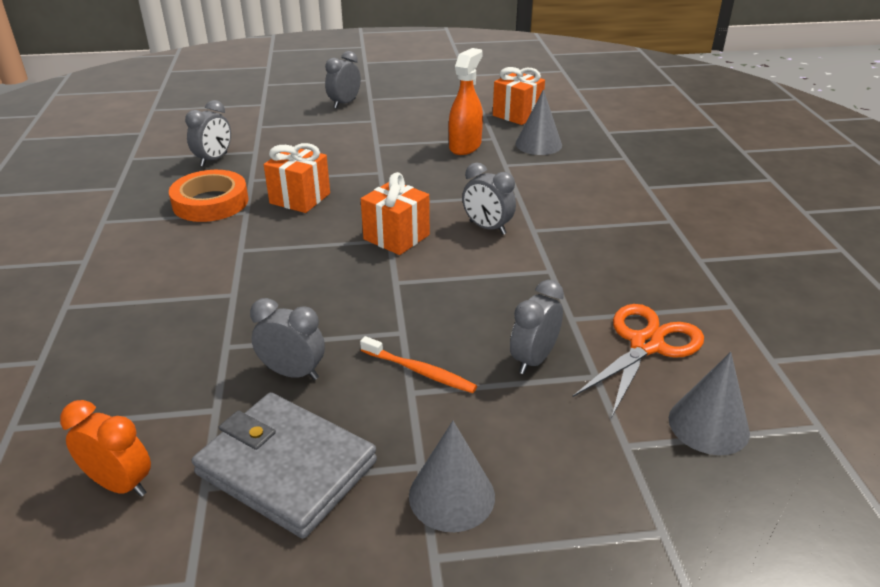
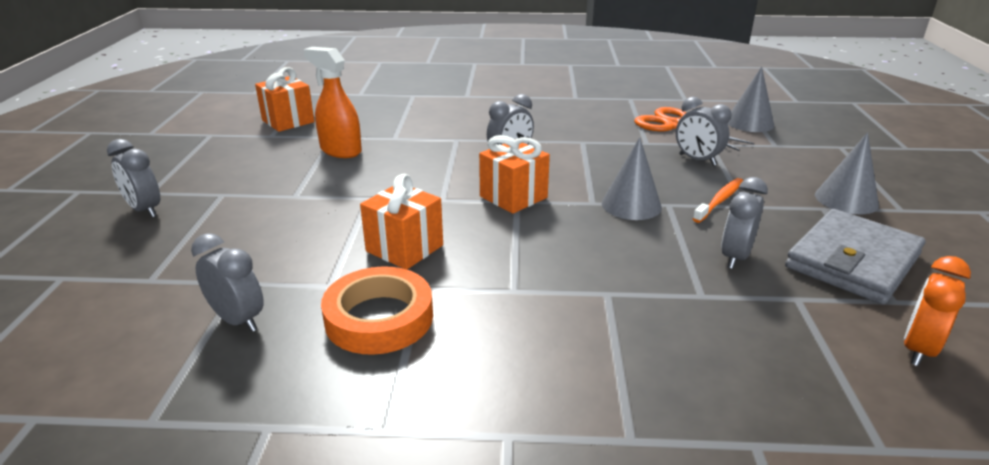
camera: 80 degrees left, 5 degrees down
grey cone [516,89,562,155] -> grey cone moved to [602,137,662,220]

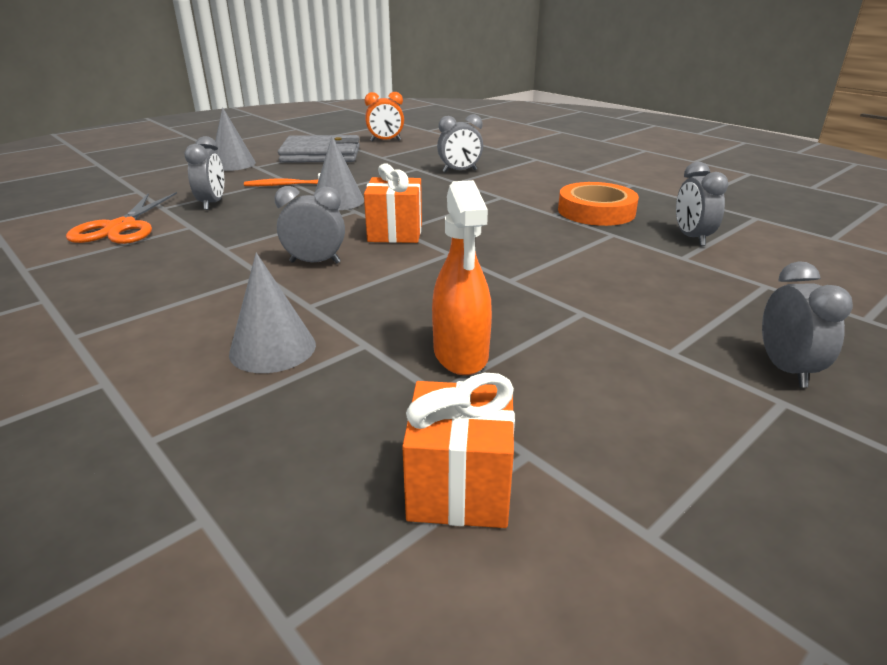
camera: 135 degrees left, 0 degrees up
orange gift [360,173,443,270] -> none
grey clock [721,177,768,269] -> grey clock moved to [437,114,483,173]
grey cone [727,67,774,132] -> grey cone moved to [229,253,316,373]

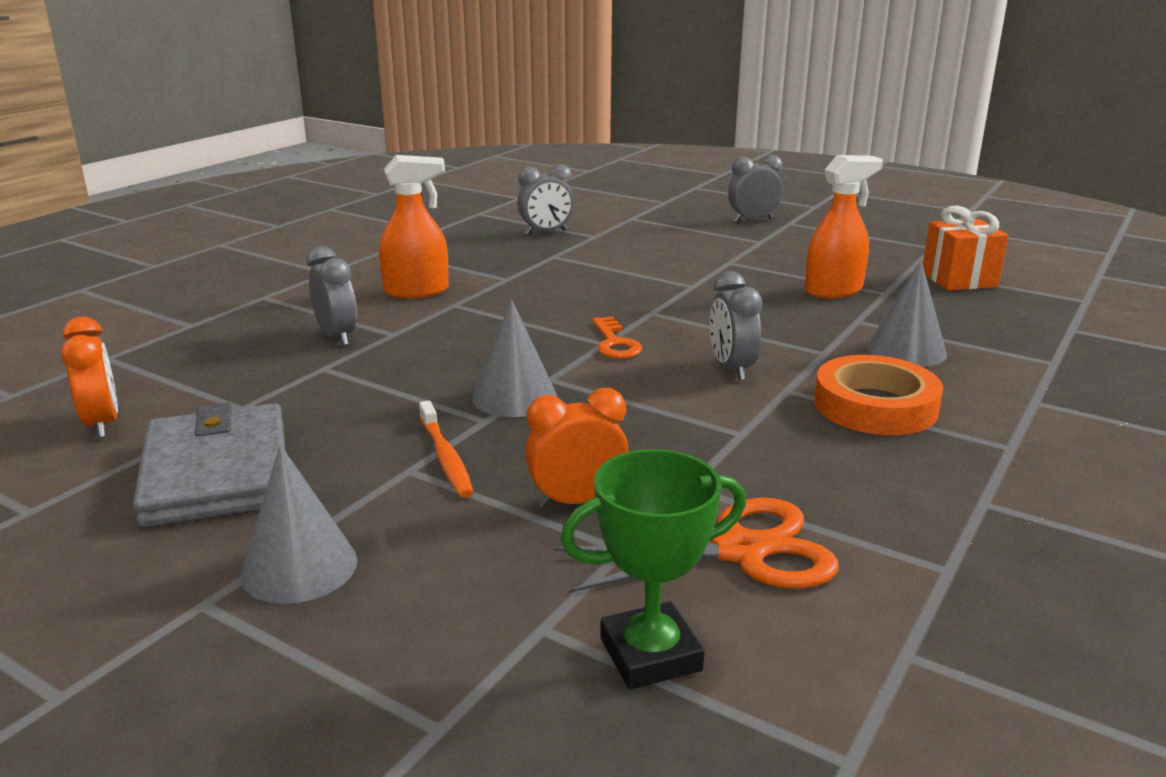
camera: 105 degrees left, 5 degrees down
grey clock [185,136,224,210] -> orange clock [525,388,629,508]
orange gift [364,163,422,243] -> orange key [592,317,642,359]
orange tape [558,182,639,226] -> orange tape moved to [814,355,943,435]
none -> orange spray bottle [379,155,449,298]
none -> green trophy [561,449,746,689]

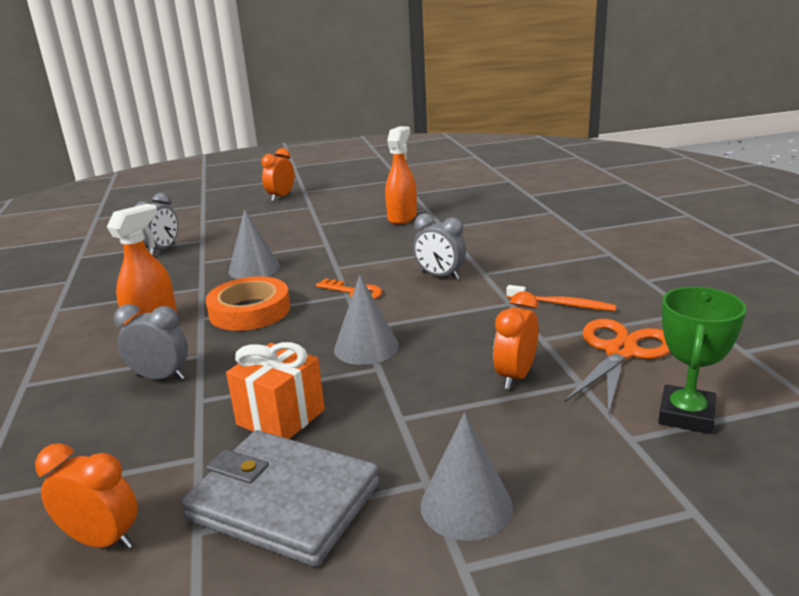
camera: 45 degrees left, 0 degrees up
orange toothbrush [419,401,474,498] -> orange toothbrush moved to [506,285,616,311]
grey clock [728,155,783,222] -> orange clock [261,148,294,201]
orange tape [814,355,943,435] -> orange tape moved to [206,276,290,331]
grey cone [867,260,947,367] -> grey cone moved to [229,209,280,279]
orange gift [923,206,1008,290] -> orange gift moved to [226,342,325,439]

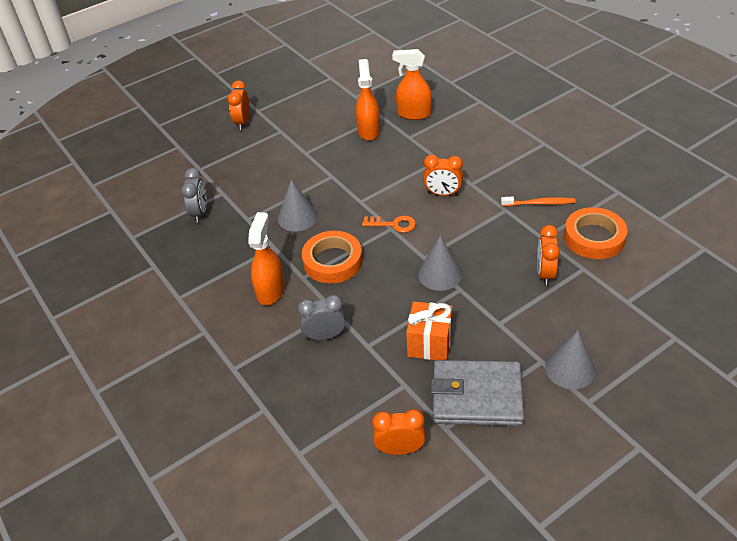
camera: 20 degrees left, 20 degrees up
grey clock [413,213,466,280] -> orange clock [423,154,463,196]
orange scissors [564,319,670,415] -> orange tape [564,207,627,259]
green trophy [658,287,746,434] -> none
none -> orange spray bottle [392,49,432,120]

